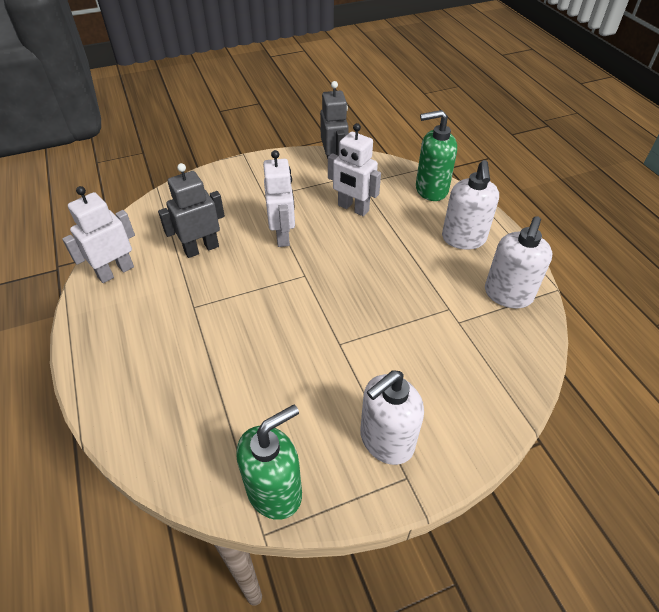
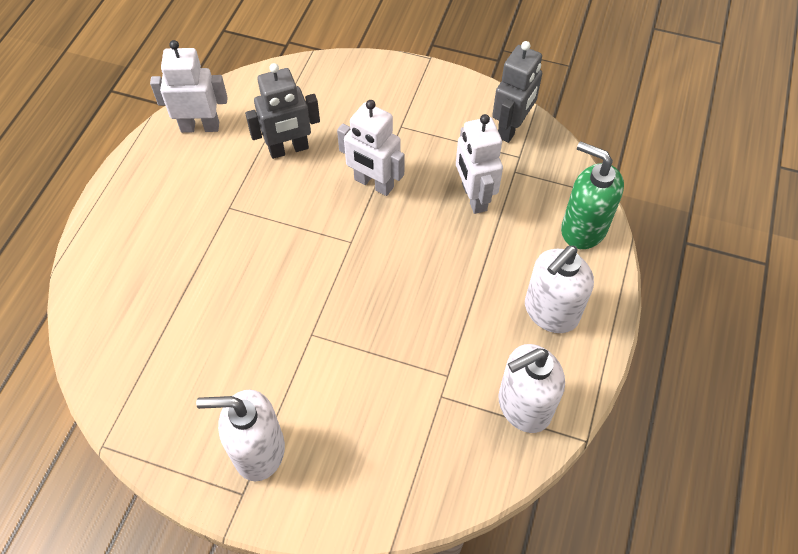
camera: 40 degrees right, 10 degrees up
grey robot [158,163,225,258] -> grey robot turned 150 degrees clockwise [245,63,320,159]
green soap dispenser [236,405,302,520] -> none
white robot [263,150,295,247] -> white robot turned 90 degrees clockwise [337,100,405,196]

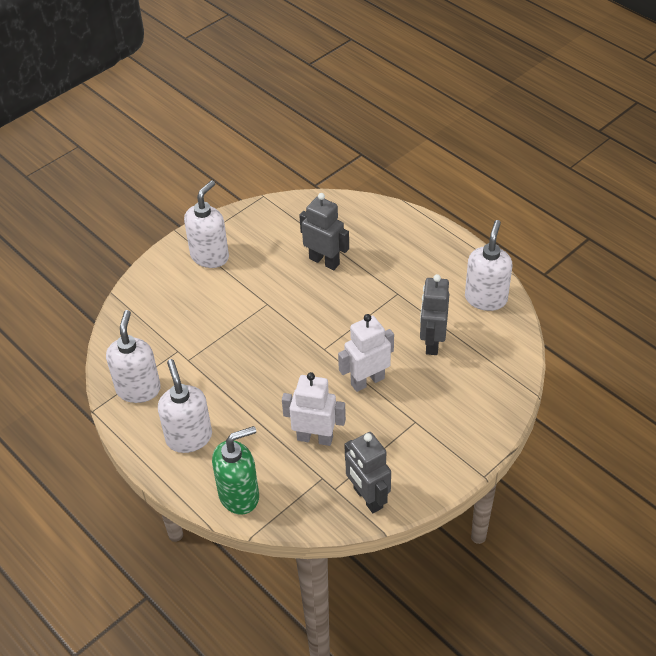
camera: 120 degrees right, 10 degrees down
white robot [150,40,228,133] -> white soap dispenser [465,220,512,311]
none -> grey robot [299,193,349,270]

